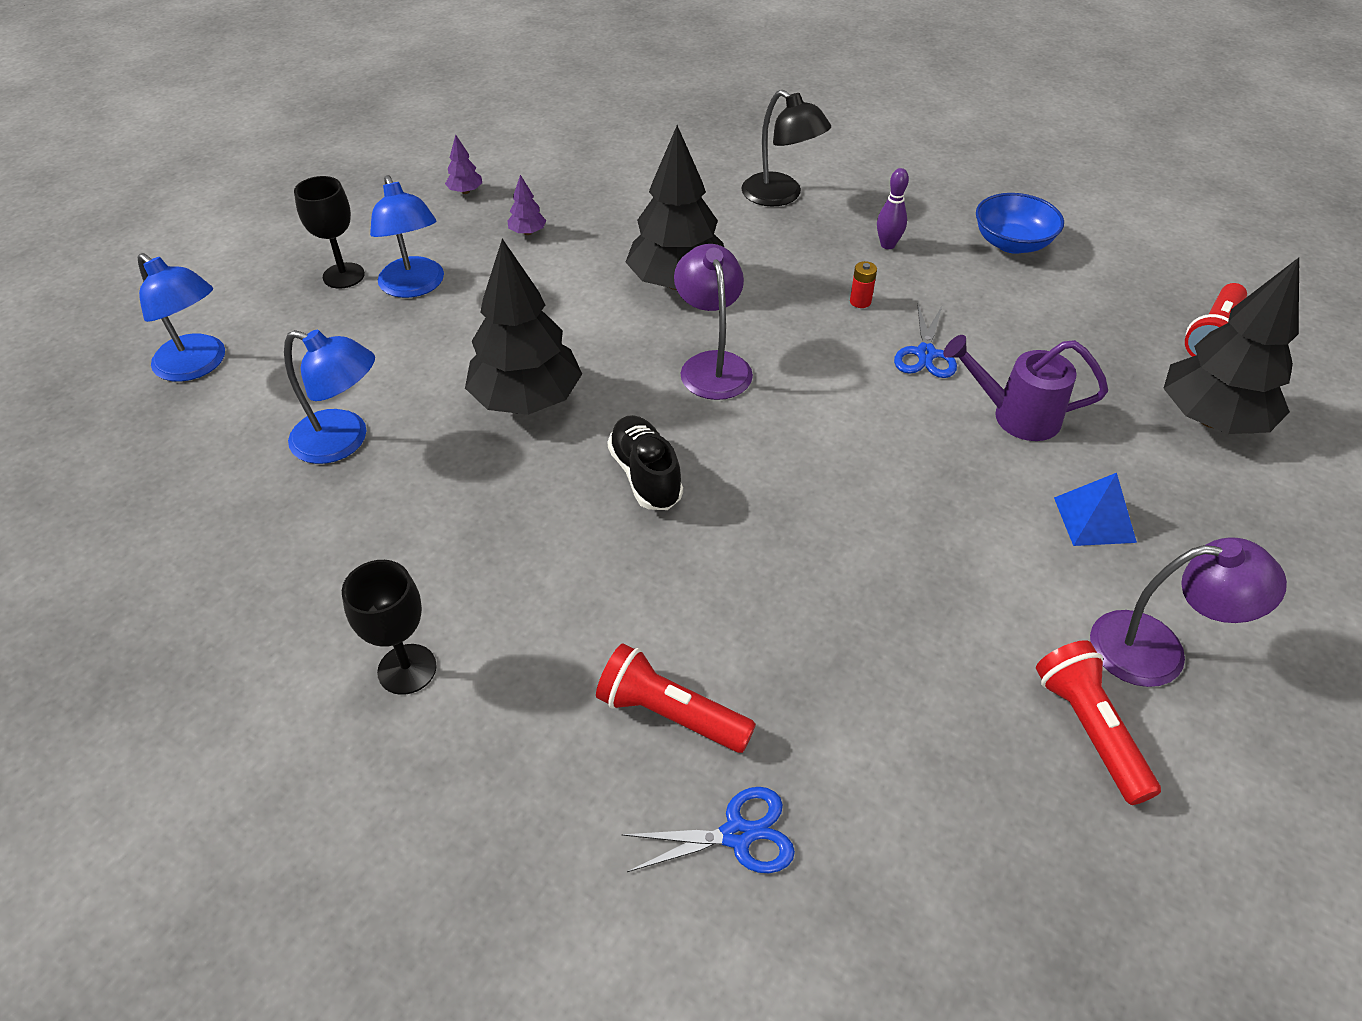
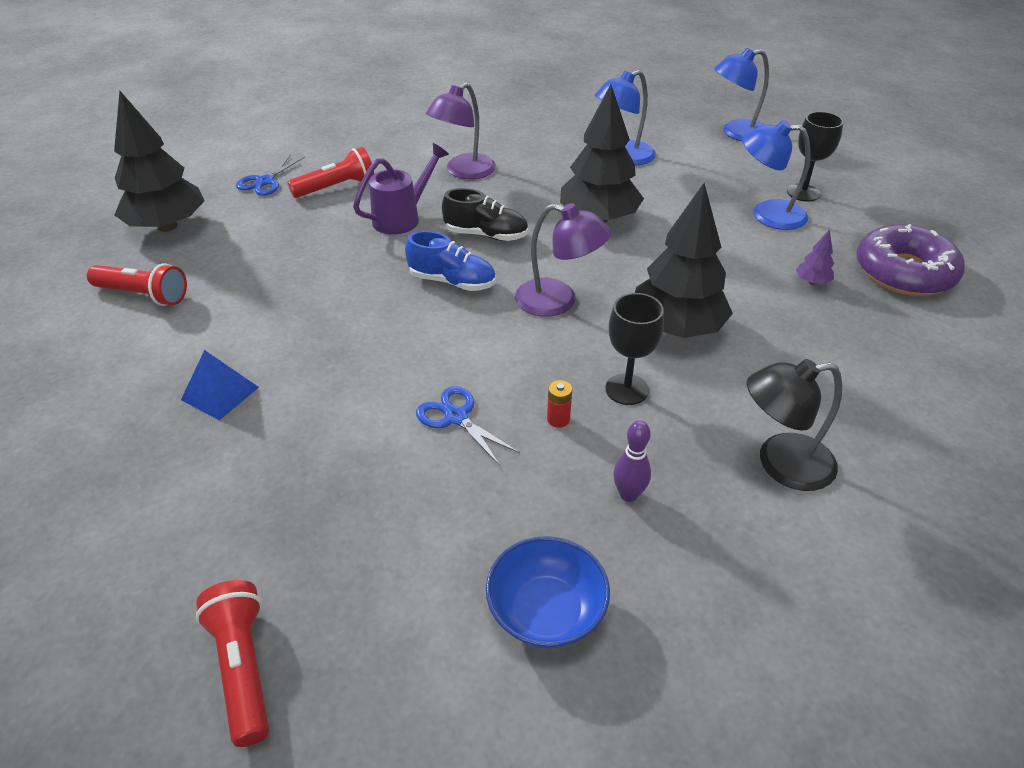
camera: 125 degrees right, 5 degrees down
black goblet [342,560,437,695] -> black goblet moved to [605,293,664,405]
purple tree [445,135,482,194] -> purple donut [856,224,965,296]
purple watering can [943,335,1108,441] -> purple watering can moved to [353,143,449,235]
purple lamp [1090,537,1287,687] -> purple lamp moved to [426,82,496,179]
black tree [1163,258,1299,434] -> black tree moved to [114,91,205,232]
none -> blue shoe [405,231,496,291]

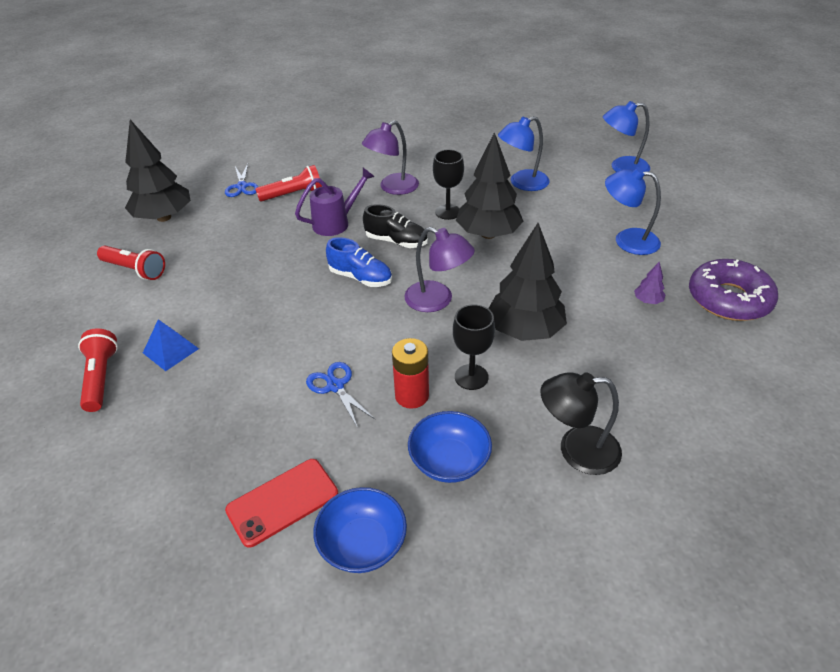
camera: 10 degrees right, 0 degrees up
red flashlight [196,580,269,747] -> red flashlight moved to [78,328,118,412]
blue scissors [236,154,305,196] -> blue scissors turned 45 degrees counterclockwise [225,164,258,197]
red battery [547,380,572,428] -> red battery [392,338,429,409], size x1.91
purple bowling pin [613,421,651,502] -> blue bowl [408,411,492,483]
black goblet [787,112,843,202] -> black goblet moved to [433,149,464,220]
none -> red phone [225,459,338,548]

